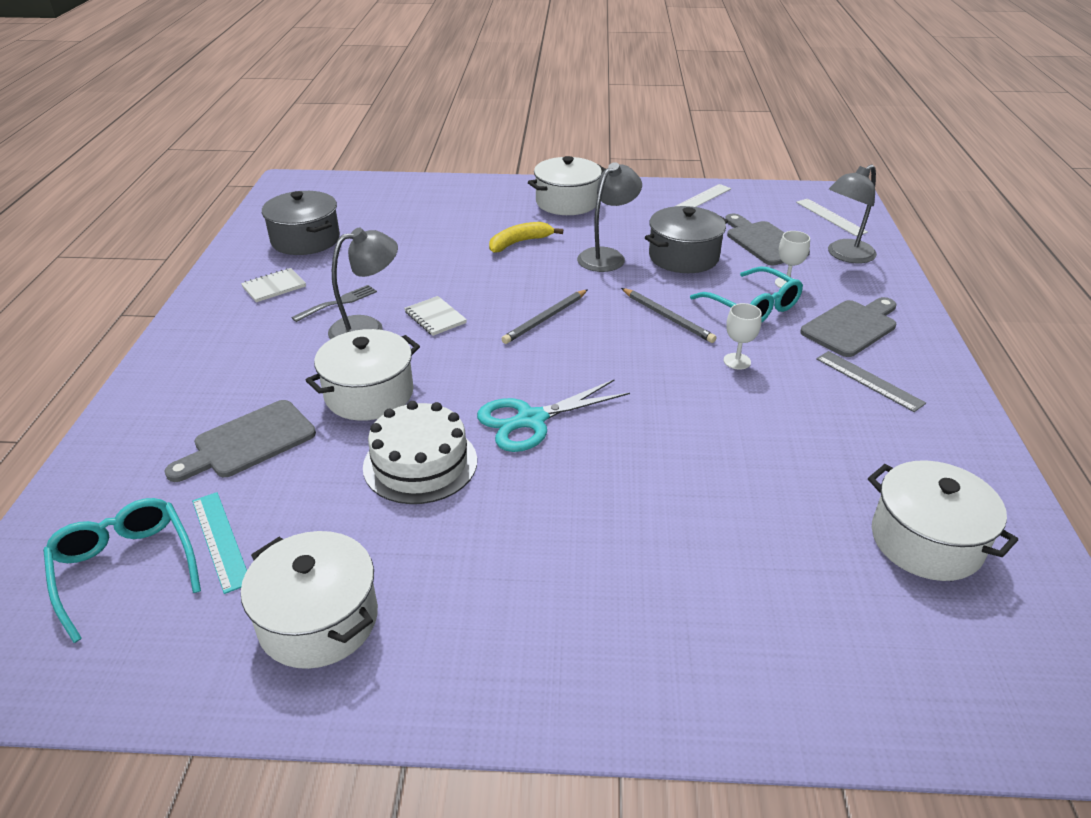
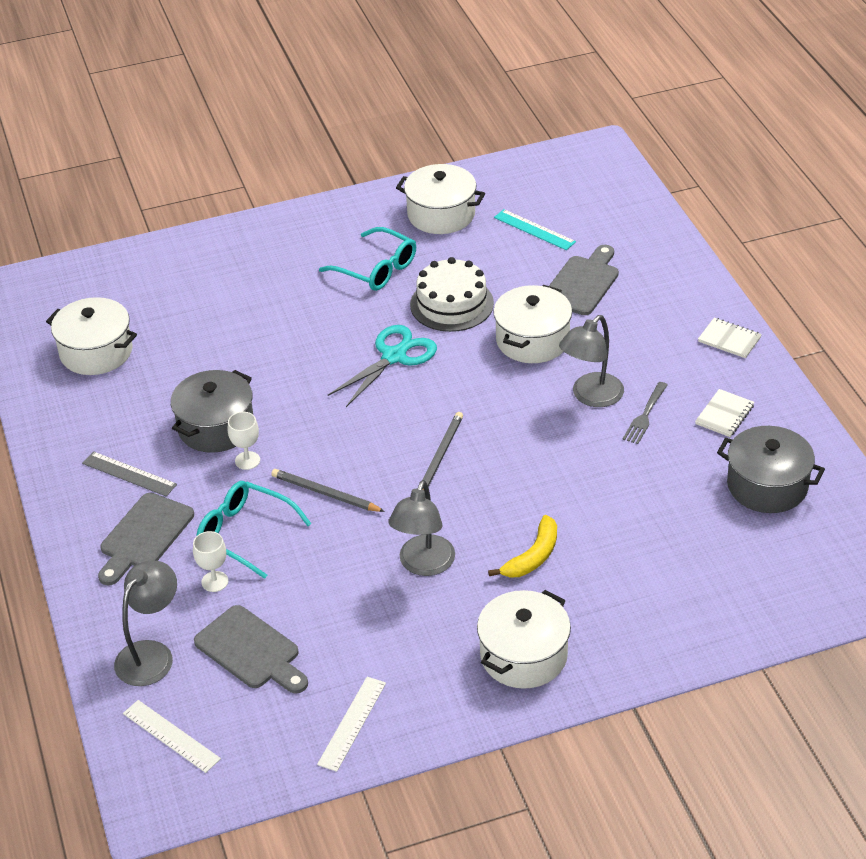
camera: 160 degrees right, 5 degrees up
turquoise glasses [43,498,201,643] -> turquoise glasses moved to [319,227,416,291]
white notebook [404,296,467,336] -> white notebook moved to [698,318,762,358]
grey pot [645,206,728,273] -> grey pot moved to [171,370,253,453]

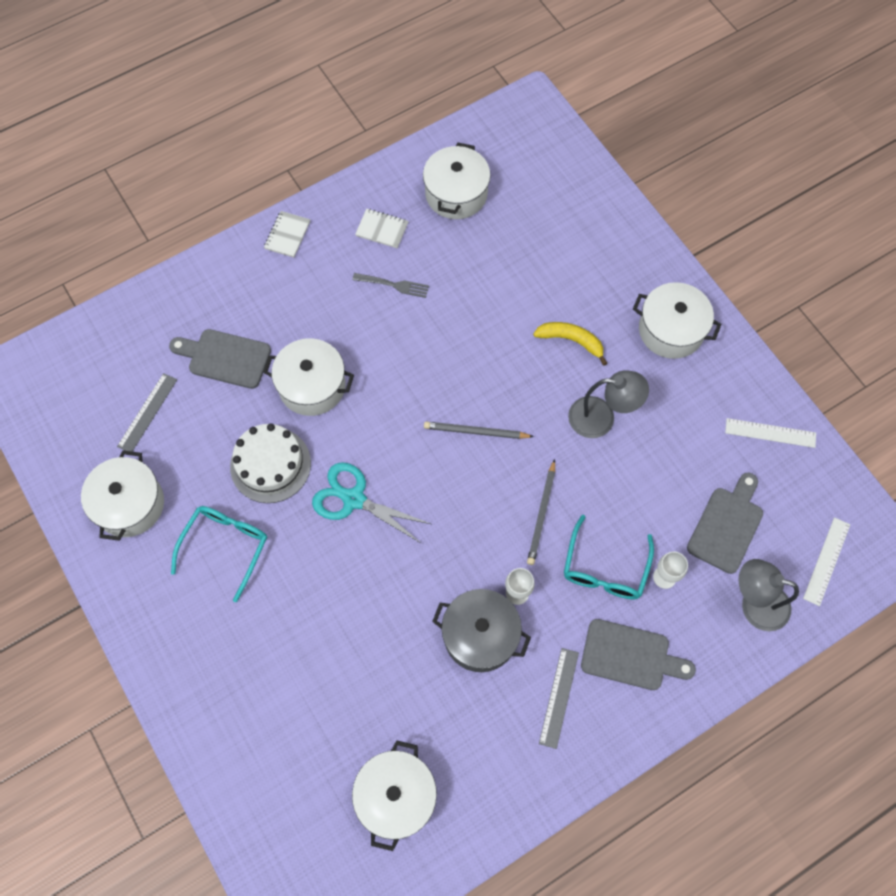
camera: 105 degrees left, 25 degrees up
turquoise ruler [494,209,576,250] -> grey ruler [117,373,177,452]
grey lamp [559,315,624,407] -> none
grey pot [717,426,825,513] -> white pot [423,143,491,219]

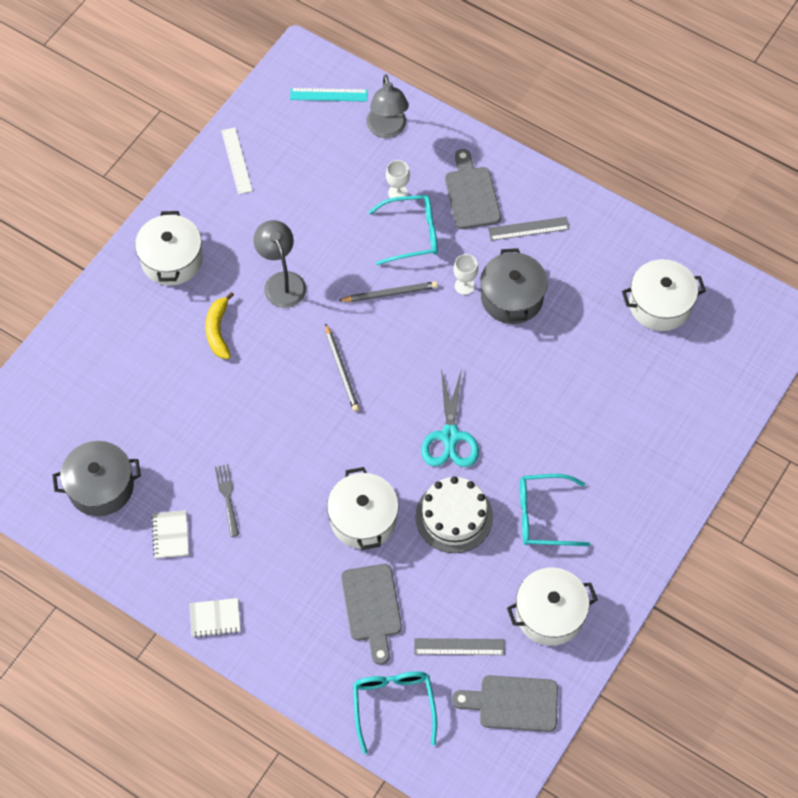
camera: 115 degrees left, 5 degrees down
white pot [423,143,491,219] -> grey pot [52,441,141,516]
grey cutting board [687,473,763,574] -> grey cutting board moved to [452,675,558,732]
white ruler [803,517,850,606] -> turquoise ruler [290,88,368,102]
none -> turquoise glasses [353,671,437,754]

